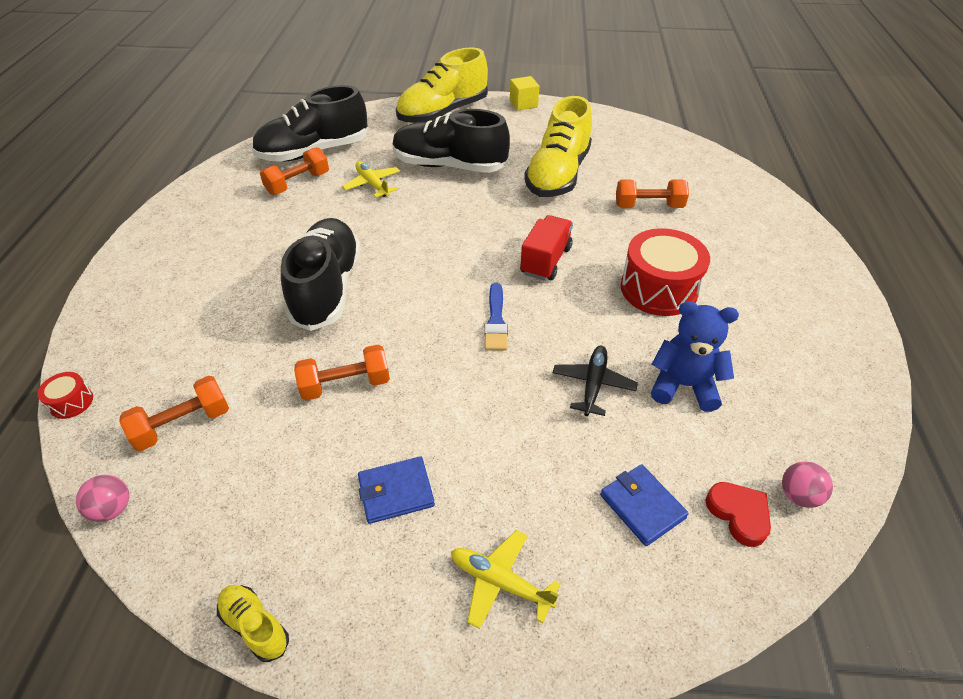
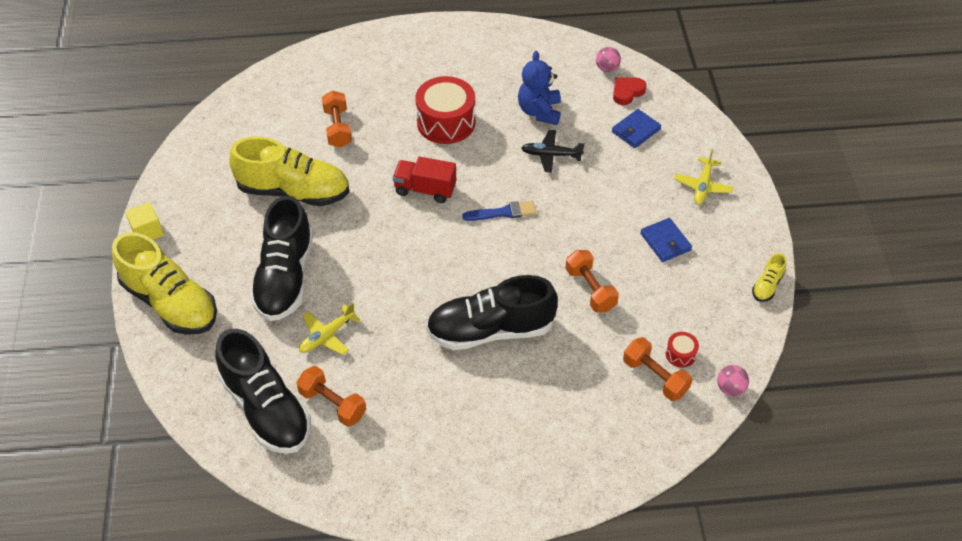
camera: 100 degrees left, 5 degrees up
red drum [37,372,93,419] -> red drum moved to [666,332,699,368]

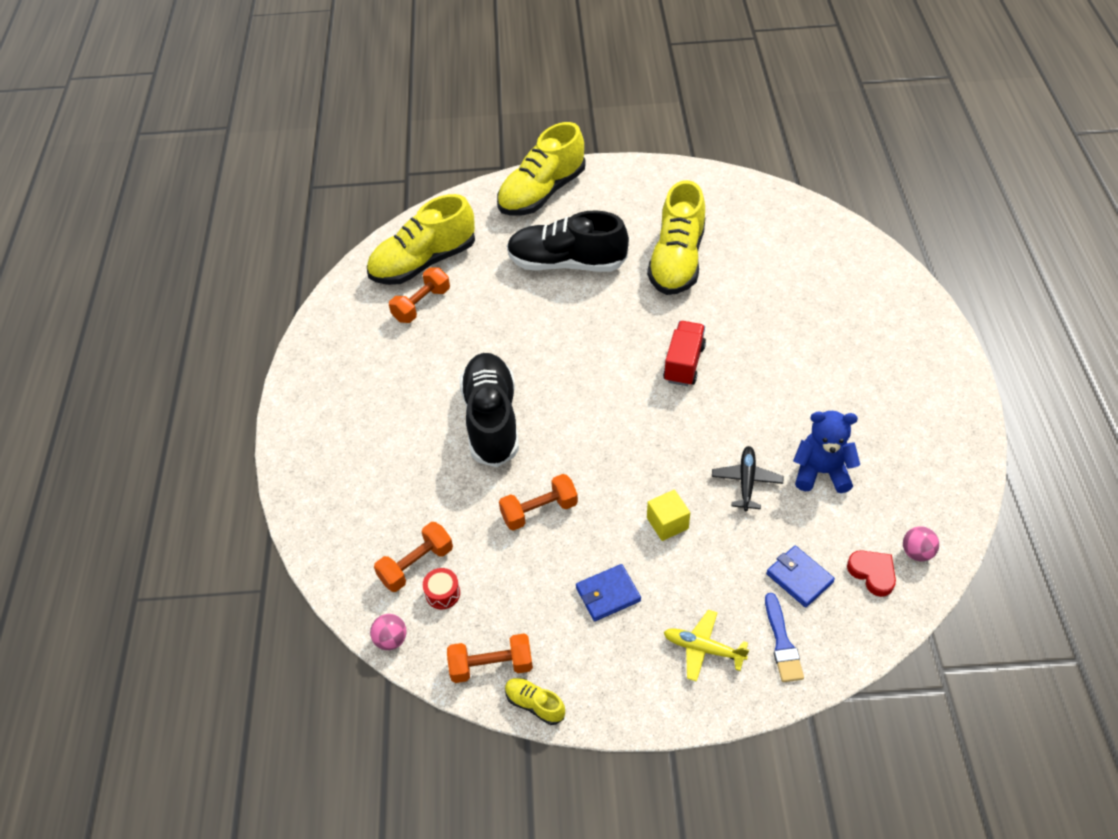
camera: 95 degrees right, 0 degrees up
yellow cube [125,202,164,240] -> yellow cube moved to [647,490,690,541]
black shoe [215,329,311,454] -> yellow shoe [367,194,475,285]
yellow plane [299,302,361,355] -> none
orange dumbbell [322,90,352,148] -> orange dumbbell moved to [447,634,533,683]
red drum [415,76,475,144] -> none
blue brush [462,201,536,221] -> blue brush moved to [765,593,804,682]

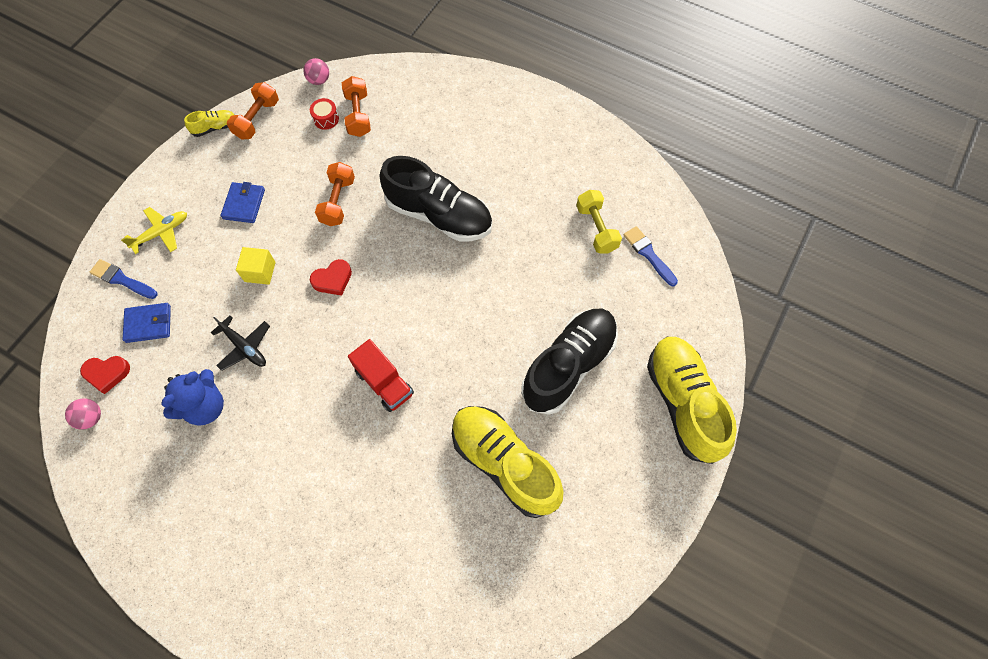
camera: 120 degrees right, 15 degrees up
yellow shoe [367,194,475,285] -> blue brush [624,226,678,286]
orange dumbbell [389,267,450,323] -> yellow dumbbell [576,190,622,253]
none -> red heart [310,259,352,296]

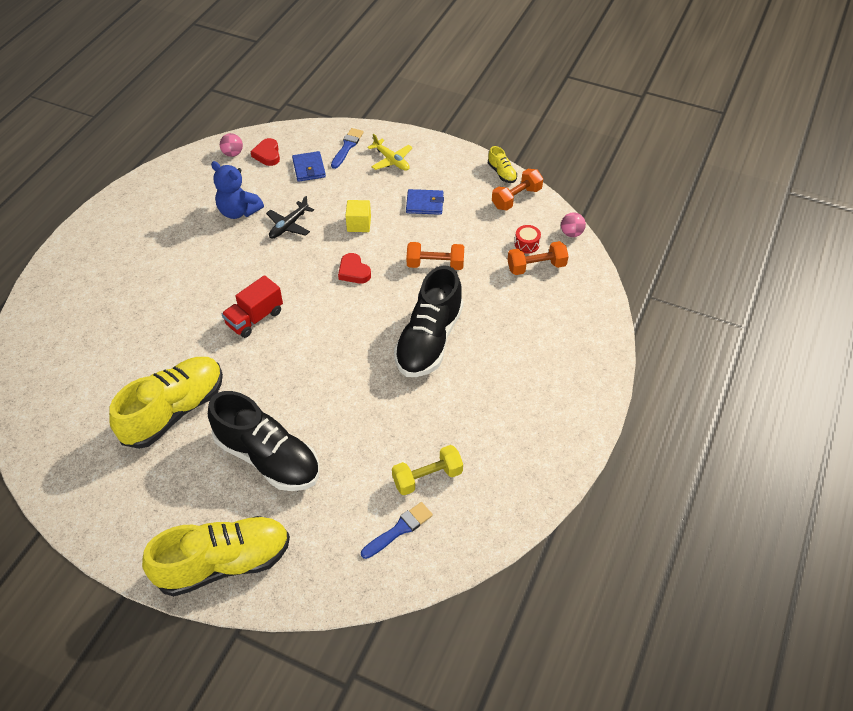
camera: 85 degrees right, 15 degrees down
orange dumbbell [227,82,279,139] -> orange dumbbell turned 60 degrees counterclockwise [492,169,543,210]

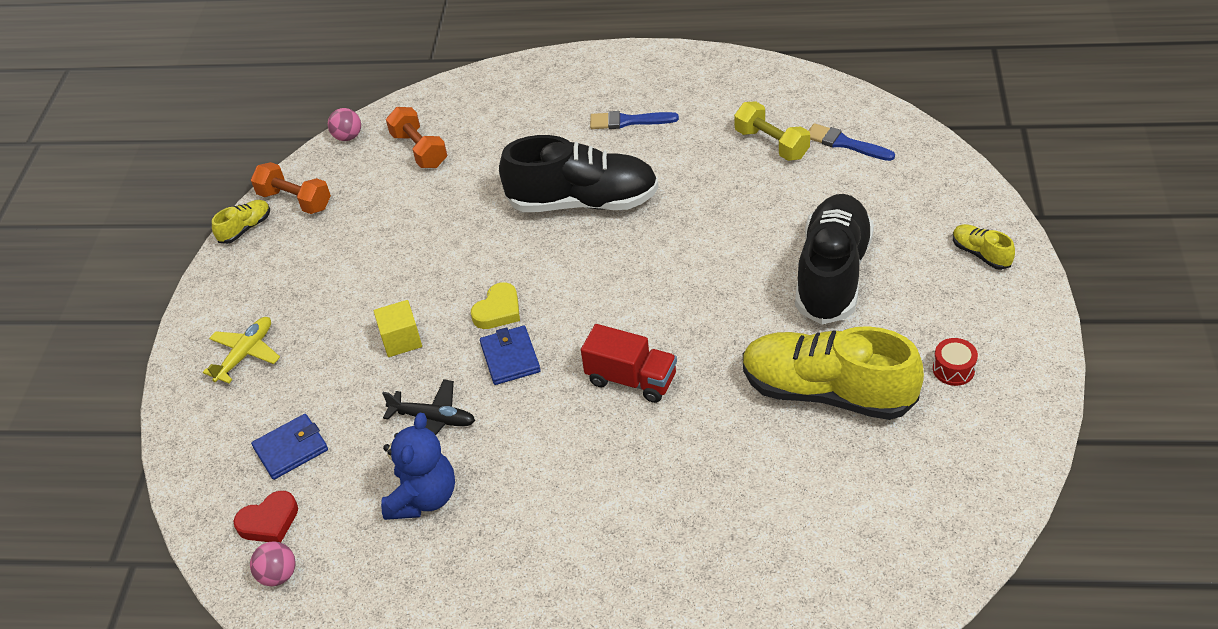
camera: 105 degrees left, 5 degrees down
yellow shoe [142,516,290,596] -> yellow shoe [953,224,1015,270], size x0.43
blue brush [331,128,364,169] -> blue brush moved to [590,111,679,129]
red heart [338,253,371,283] -> yellow heart [471,282,520,329]
blue wallet [406,189,444,215] -> blue wallet moved to [480,326,541,385]
orange dumbbell [407,242,464,270] -> none
red drum [515,225,541,254] -> red drum moved to [933,338,978,386]

